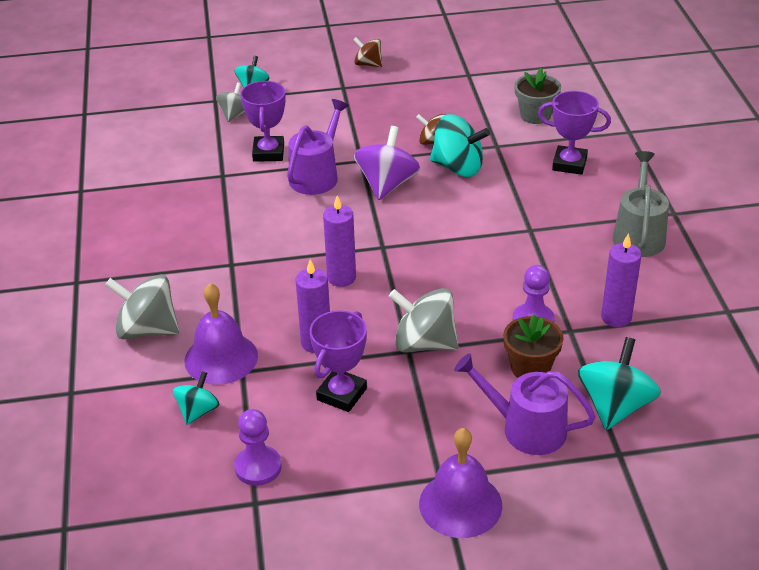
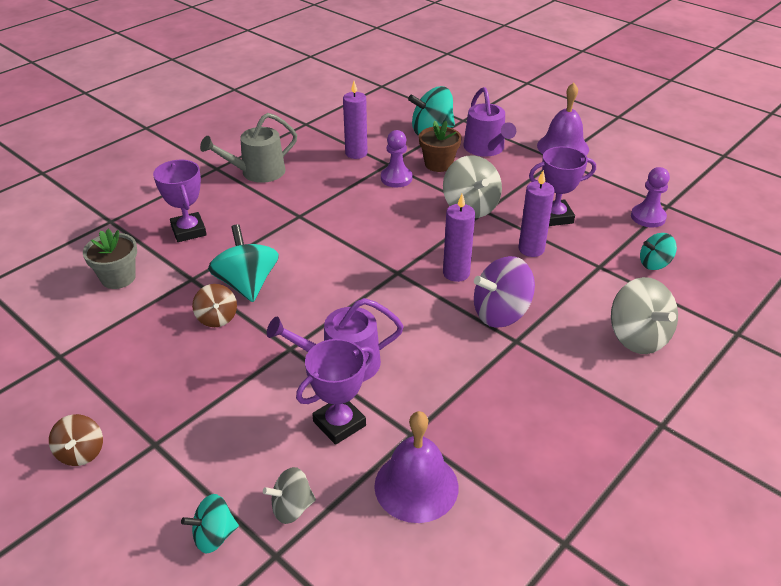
camera: 130 degrees left, 0 degrees up
purple bell [185,283,258,385] -> purple bell moved to [374,411,458,523]
purple spinning top [354,126,420,200] -> purple spinning top moved to [474,256,535,328]

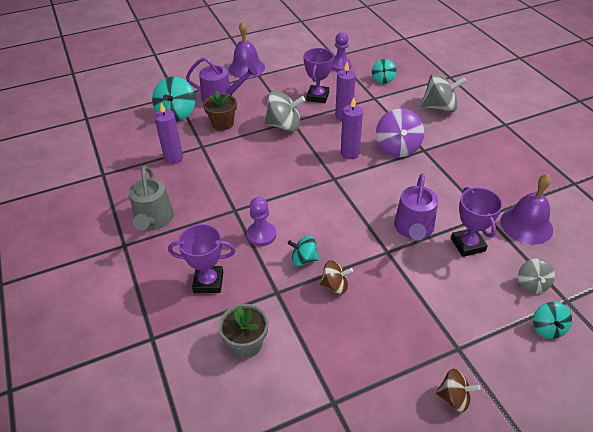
camera: 65 degrees left, 5 degrees up
turquoise spinning top [208,224,279,302] -> turquoise spinning top [288,236,319,266], size x0.59
purple pawn [381,130,412,187] -> purple pawn moved to [246,197,276,246]

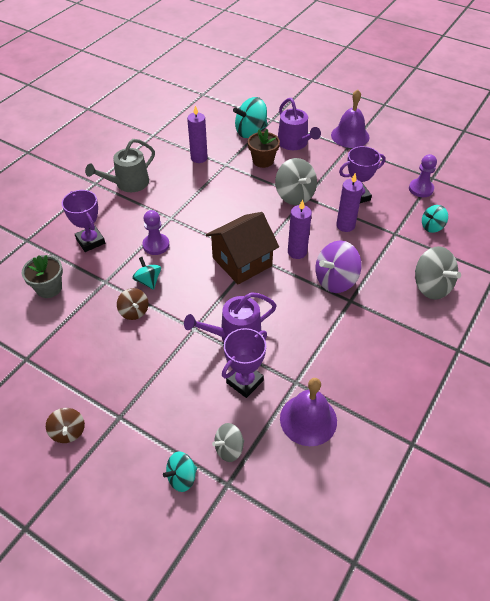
camera: 55 degrees right, 5 degrees up
none -> brown house [206,212,279,285]

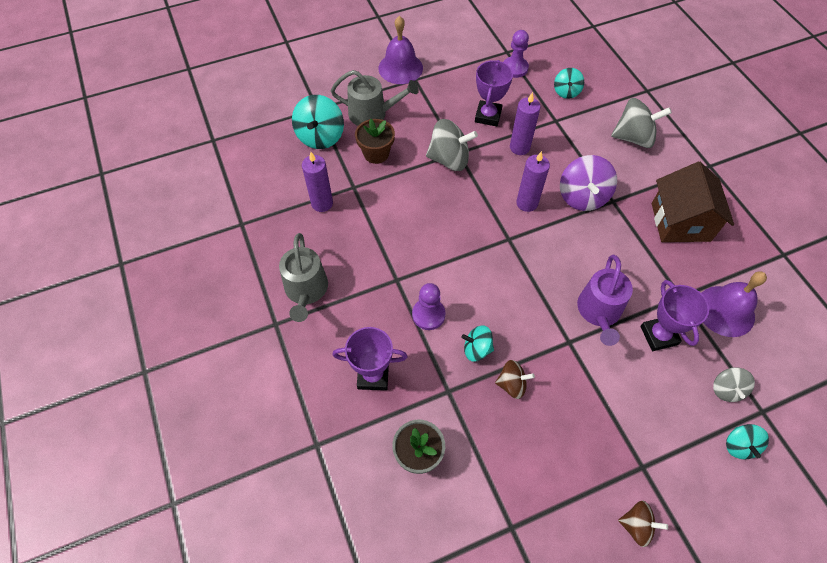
camera: 55 degrees left, 10 degrees up
brown house [206,212,279,285] -> brown house moved to [652,162,734,242]
purple watering can [278,98,321,150] -> grey watering can [331,70,419,126]

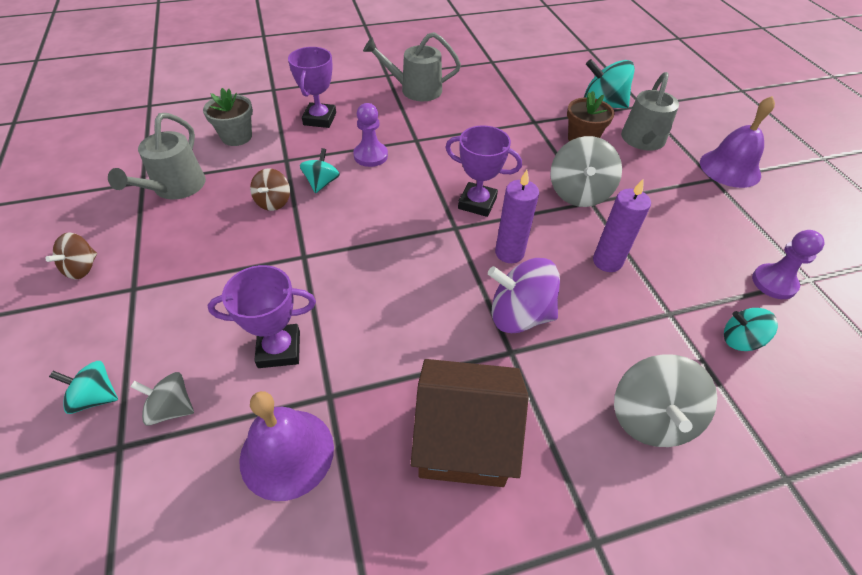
camera: 95 degrees right, 10 degrees down
purple candle [302,152,333,212] -> none
purple trophy [475,60,513,126] -> purple trophy moved to [445,125,522,217]
purple watering can [577,255,633,346] -> none
none -> grey watering can [108,113,206,200]

